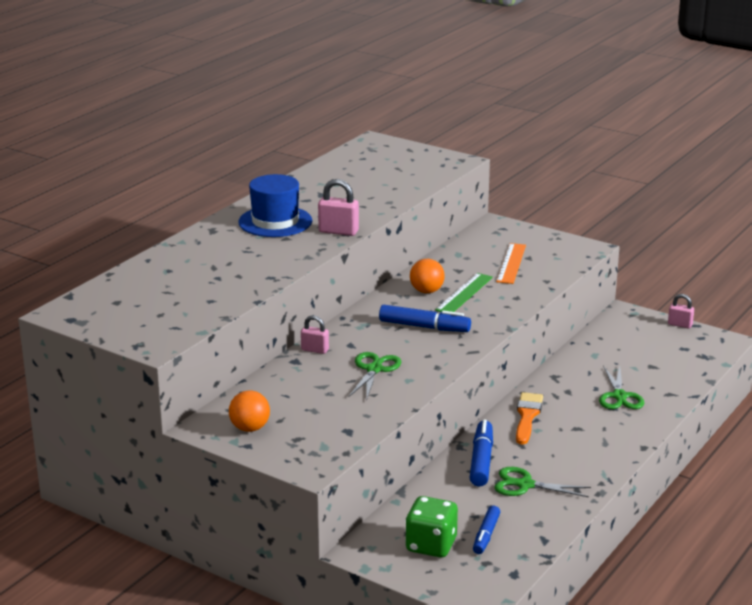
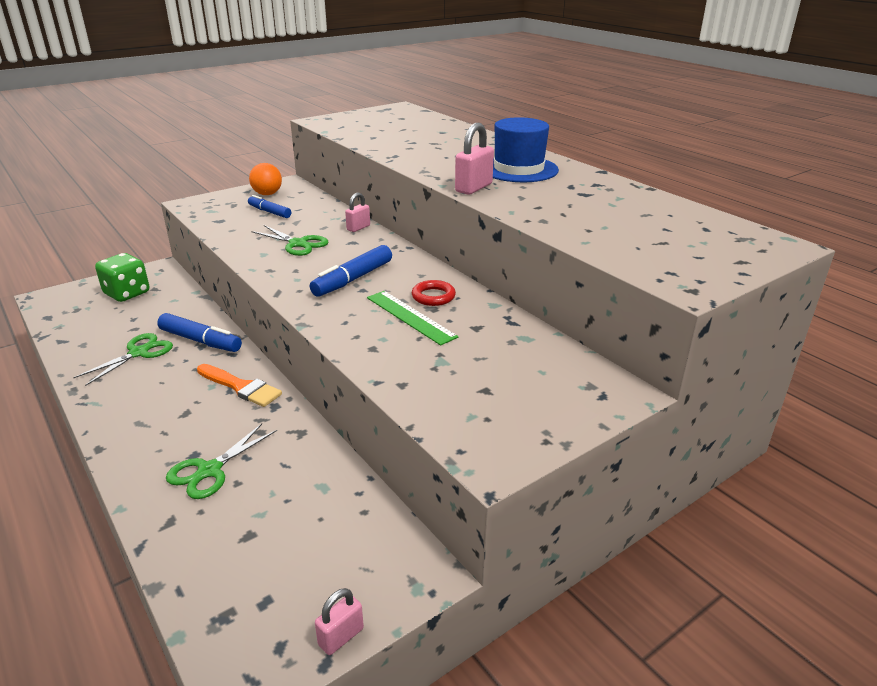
camera: 110 degrees right, 5 degrees up
orange ball [410,259,445,293] -> red ring [412,280,456,306]
blue marker [473,506,500,554] -> blue marker moved to [248,195,291,218]
orange ruler [496,243,526,284] -> none
green scissors [599,367,644,409] -> green scissors turned 75 degrees counterclockwise [166,424,277,499]

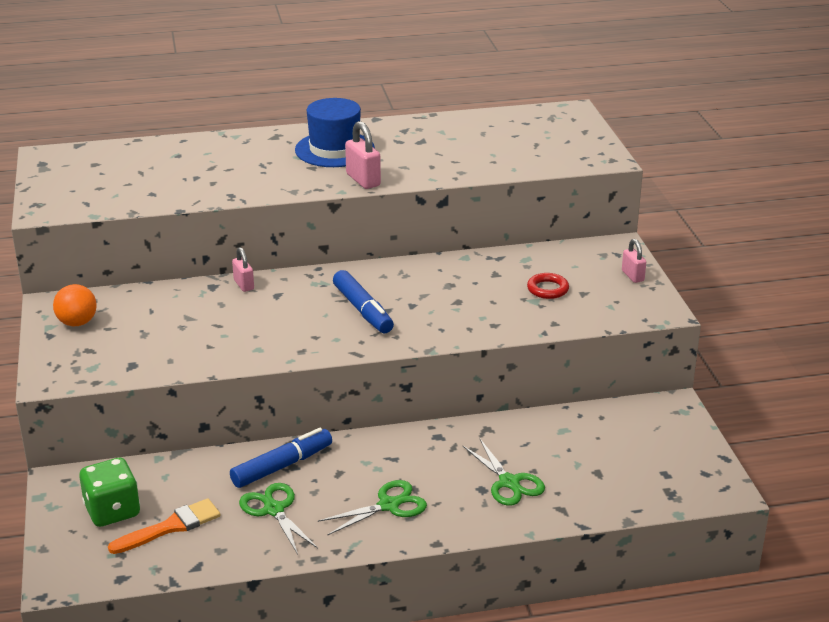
camera: 65 degrees left, 0 degrees up
orange brush [197,364,282,407] -> orange brush moved to [108,498,220,554]
blue marker [248,195,291,218] -> none
green scissors [251,225,328,256] -> green scissors moved to [318,480,427,535]
pink padlock [315,588,364,655] -> pink padlock moved to [622,239,646,283]
green ruler [367,291,459,346] -> none
red ring [412,280,456,306] -> red ring moved to [527,273,569,299]

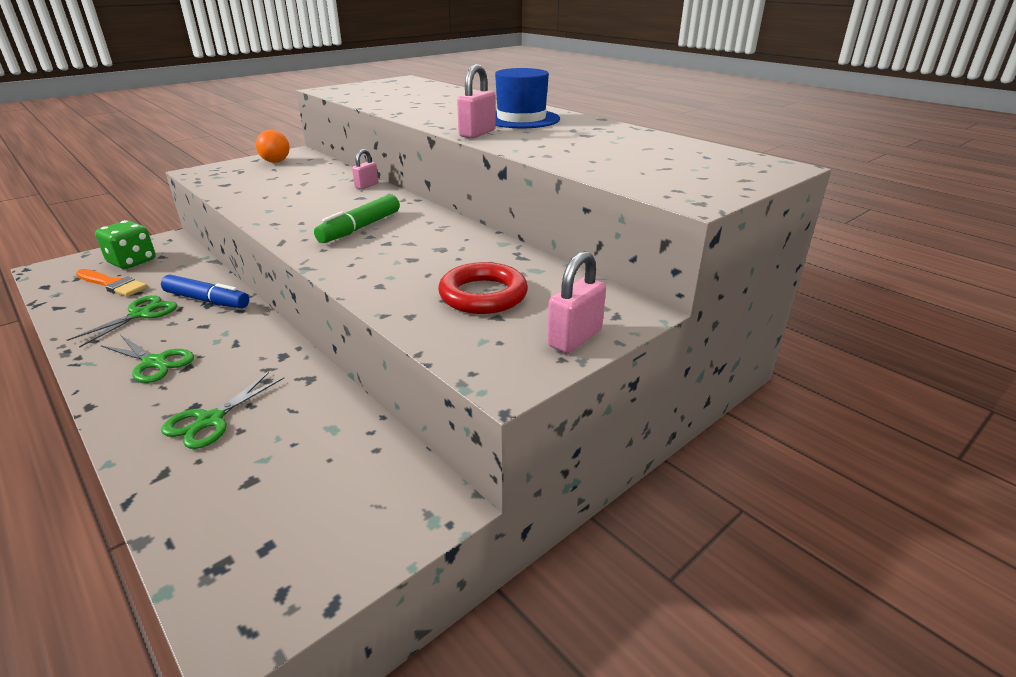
camera: 60 degrees right, 0 degrees up
blue marker [333,270,394,333] -> green marker [314,194,400,243]
red ring [527,273,569,299] -> red ring [438,262,528,314], size x1.67
pink padlock [622,239,646,283] -> pink padlock [547,251,606,353], size x1.54

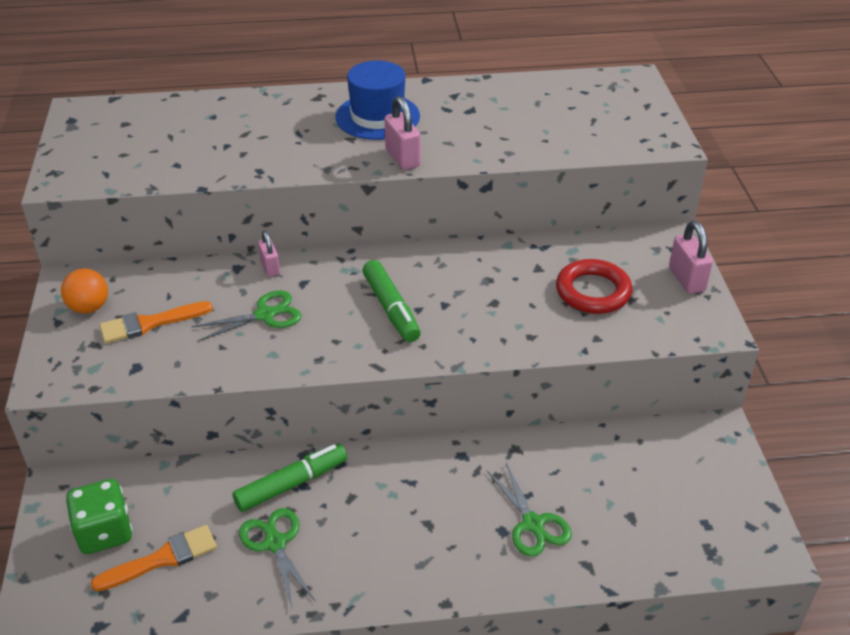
camera: 55 degrees left, 10 degrees up
green scissors [100,335,194,383] -> green scissors moved to [191,290,301,342]
blue marker [161,274,249,308] -> green marker [233,444,347,512]
none -> orange brush [99,301,213,344]

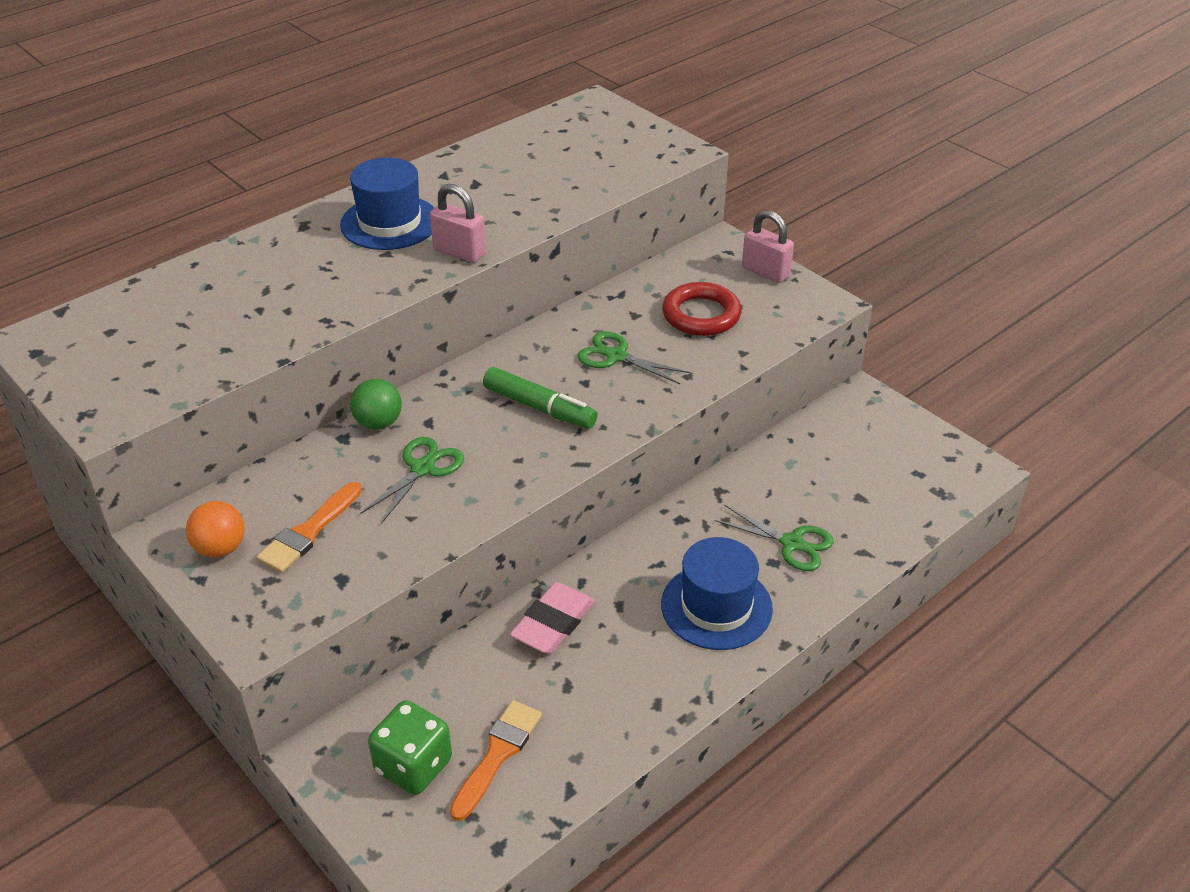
camera: 35 degrees left, 0 degrees up
green marker [233,444,347,512] -> pink eraser [510,582,595,654]
green scissors [239,508,315,607] -> green scissors moved to [577,331,690,384]
pink padlock [258,230,280,277] -> green ball [350,379,402,430]
none -> blue hat [661,537,773,650]

